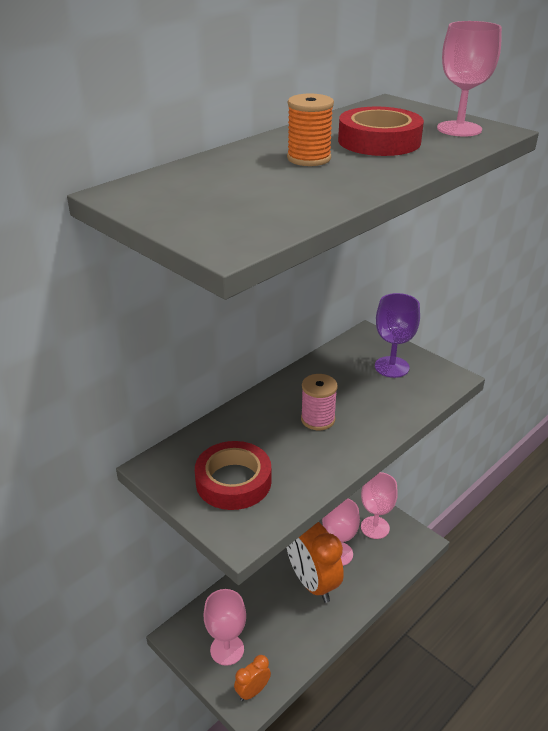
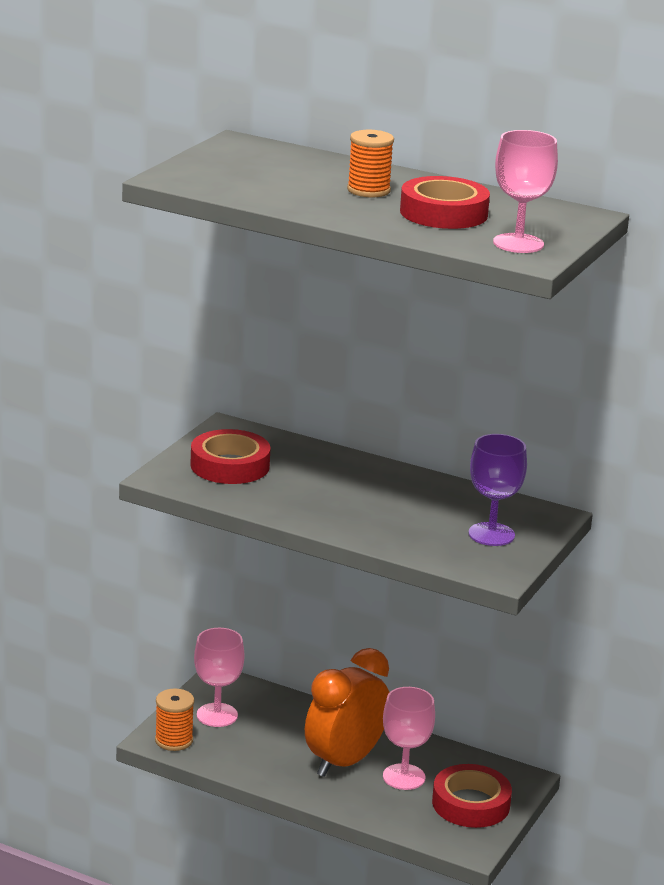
camera: 70 degrees right, 10 degrees down
orange clock [234,655,271,701] -> orange spool [155,689,194,751]
pink spool [301,374,338,430] -> none
pink goblet [361,472,398,539] -> red tape [432,764,512,828]

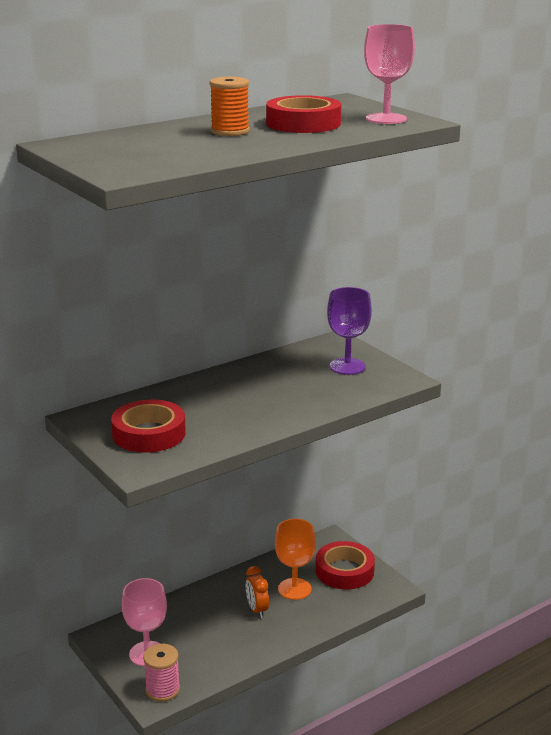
camera: 60 degrees left, 0 degrees up
orange spool [155,689,194,751] -> pink spool [143,644,180,702]
orange clock [305,648,389,777] -> orange clock [246,566,269,618], size x0.47
pink goblet [383,687,435,790] -> orange goblet [275,519,316,600]

